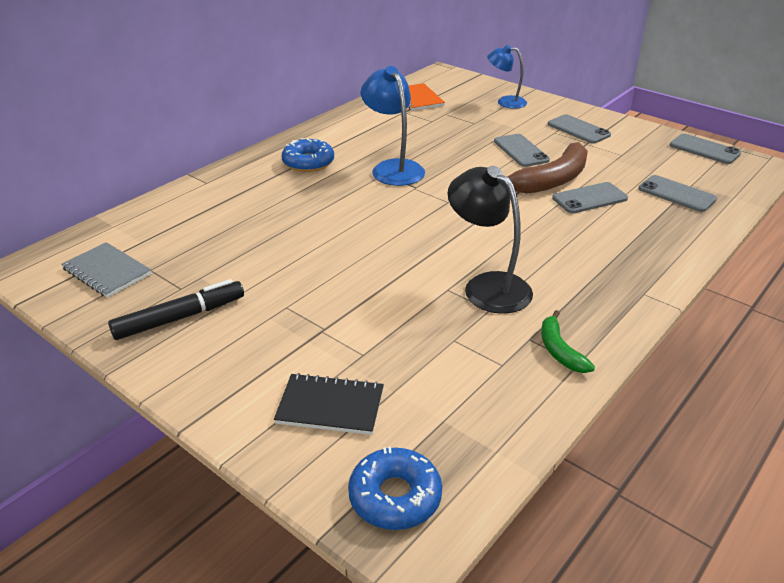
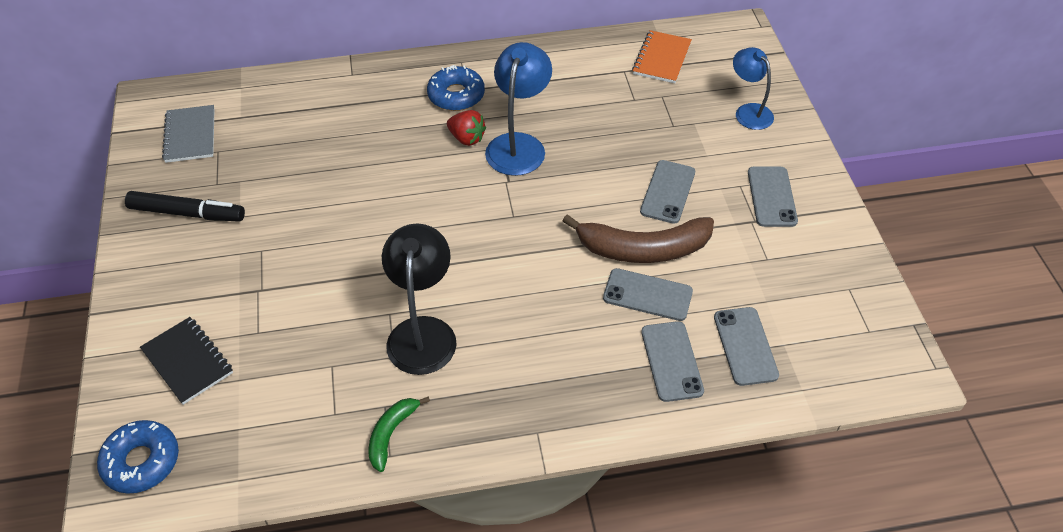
camera: 40 degrees right, 15 degrees up
grey phone [670,134,741,164] -> grey phone moved to [641,321,704,402]
none -> red strawberry [447,110,486,146]

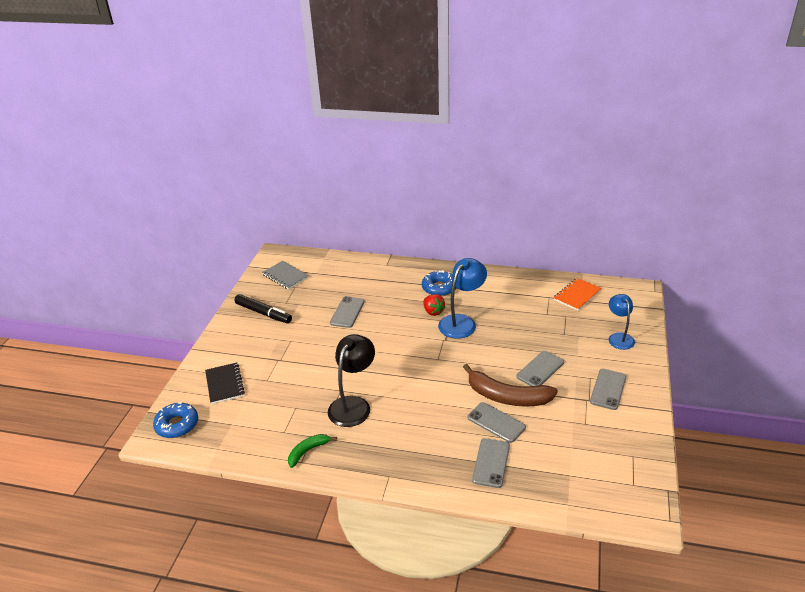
camera: 25 degrees right, 15 degrees down
grey notebook [162,105,215,163] -> grey notebook turned 60 degrees counterclockwise [262,261,309,290]
grey phone [714,307,779,386] -> grey phone moved to [330,296,365,328]

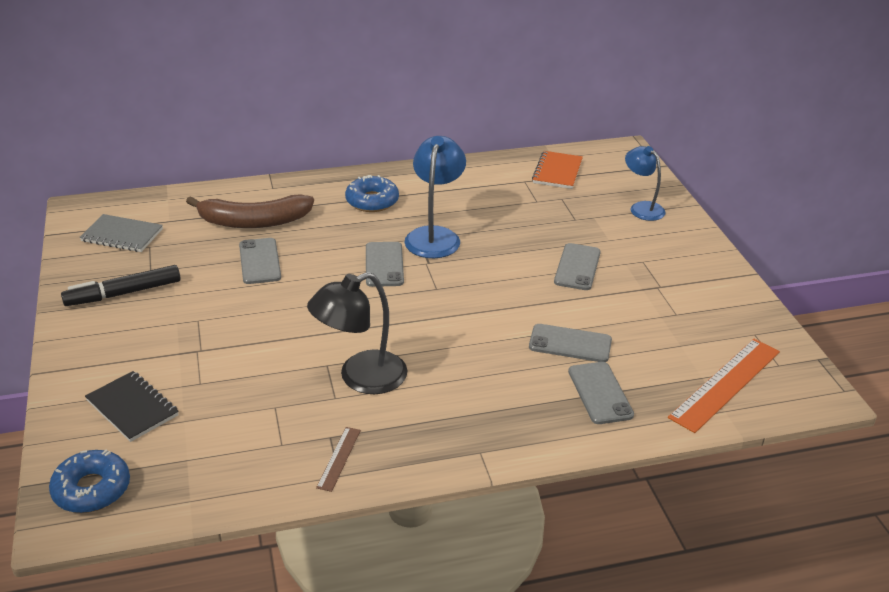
camera: 30 degrees left, 0 degrees up
black marker [234,294,292,323] -> black marker turned 150 degrees clockwise [61,265,180,306]
green banana [288,434,337,468] -> brown ruler [316,427,361,492]
black lamp [328,334,375,427] -> black lamp turned 120 degrees counterclockwise [307,272,408,394]
red strawberry [423,294,446,316] -> none
brown banana [463,364,558,407] -> brown banana moved to [186,194,314,228]
grey phone [590,369,626,410] -> grey phone moved to [366,242,404,287]
none -> orange ruler [668,339,780,433]

